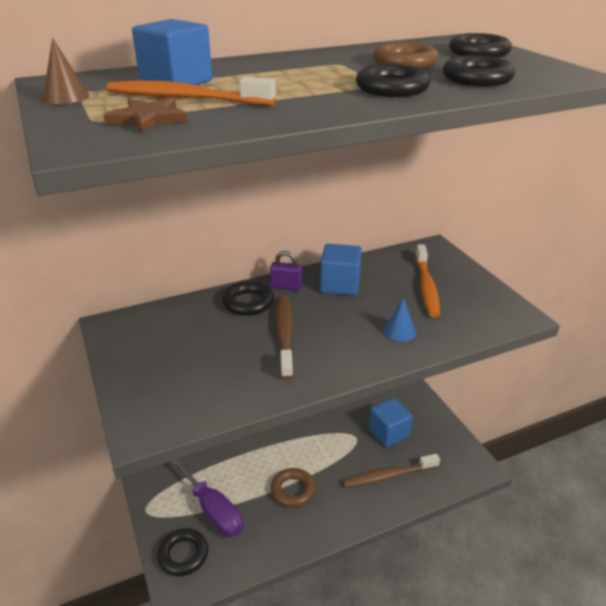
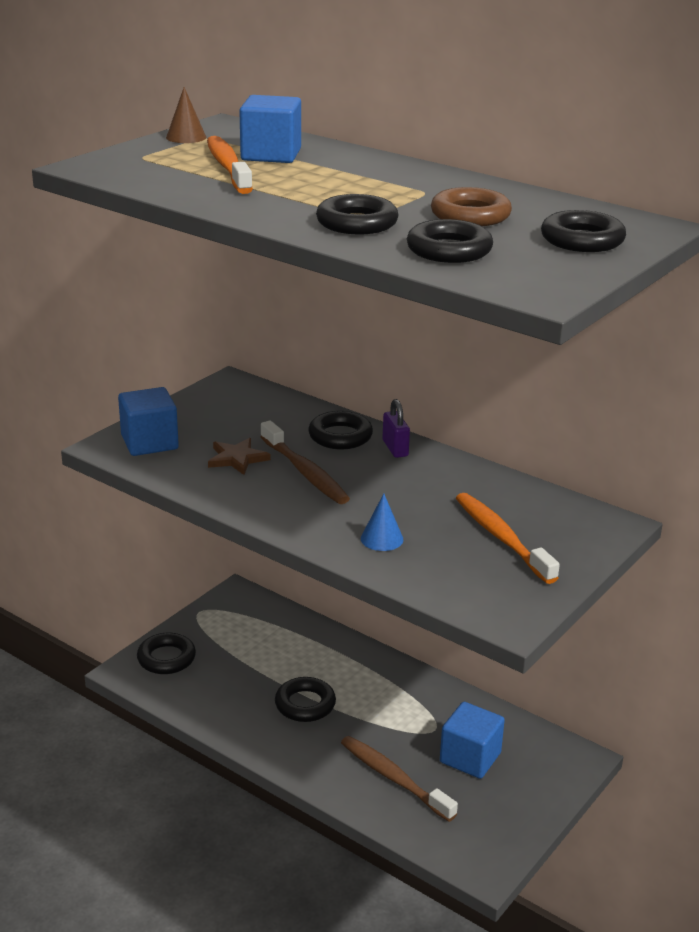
camera: 60 degrees right, 5 degrees down
brown star [103,98,187,133] -> brown star moved to [208,438,271,475]
purple screwdriver [170,459,244,537] -> none
brown ring [270,468,316,508] -> black ring [275,677,336,722]
brown toothbrush [276,295,294,380] -> brown toothbrush turned 90 degrees clockwise [260,420,350,504]
blue cube [320,244,362,296] -> blue cube moved to [118,387,179,456]
orange toothbrush [415,244,440,317] -> orange toothbrush turned 90 degrees clockwise [456,493,560,584]

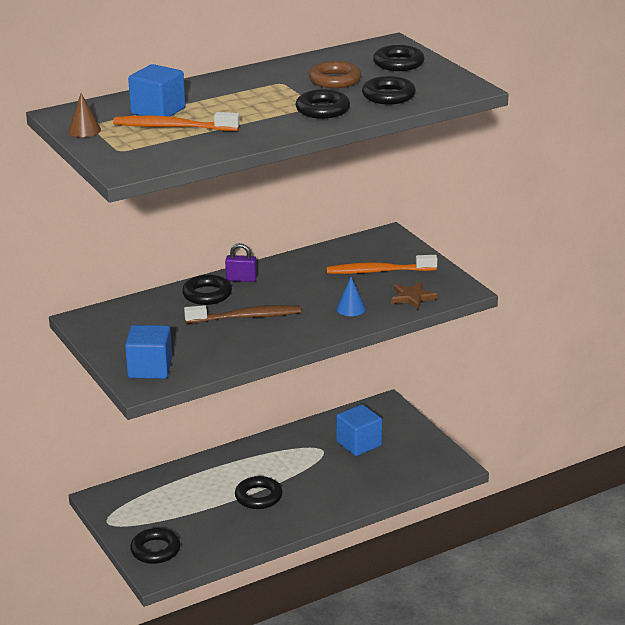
camera: 65 degrees left, 0 degrees up
brown star [208,438,271,475] -> brown star moved to [391,282,438,310]
brown toothbrush [341,736,458,822] -> none

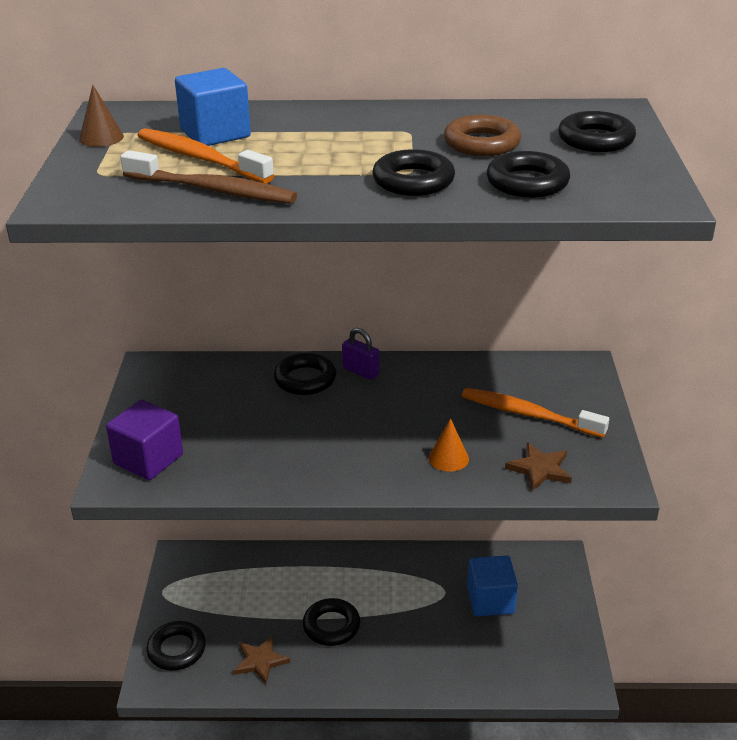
camera: 30 degrees right, 5 degrees up
blue cube [125,325,172,379] -> purple cube [106,400,183,480]
brown toothbrush [184,305,301,323] -> brown toothbrush moved to [120,150,297,204]
blue cone [336,277,366,316] -> orange cone [429,418,469,472]
none -> brown star [234,636,290,684]

